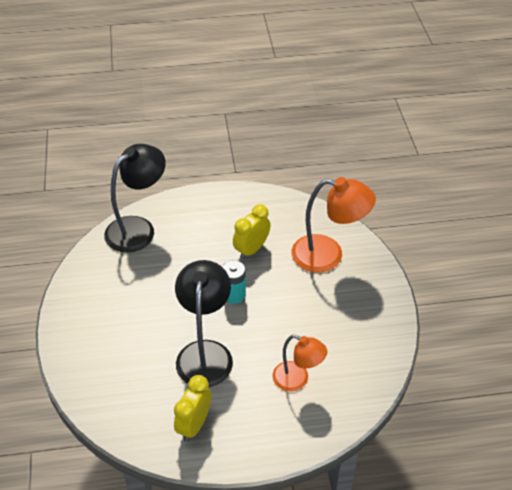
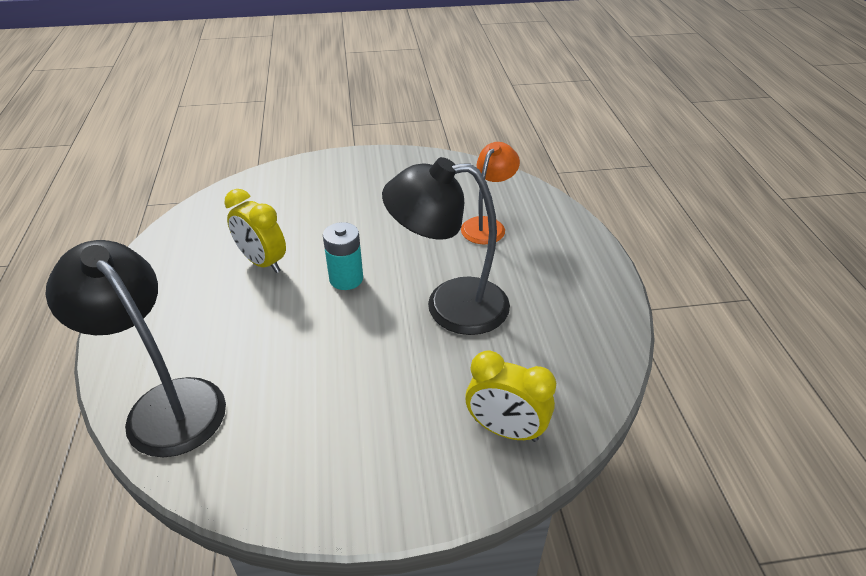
camera: 90 degrees left, 5 degrees down
yellow clock [174,375,211,441] -> yellow clock moved to [465,350,556,442]
orange lamp [292,177,376,273] -> none

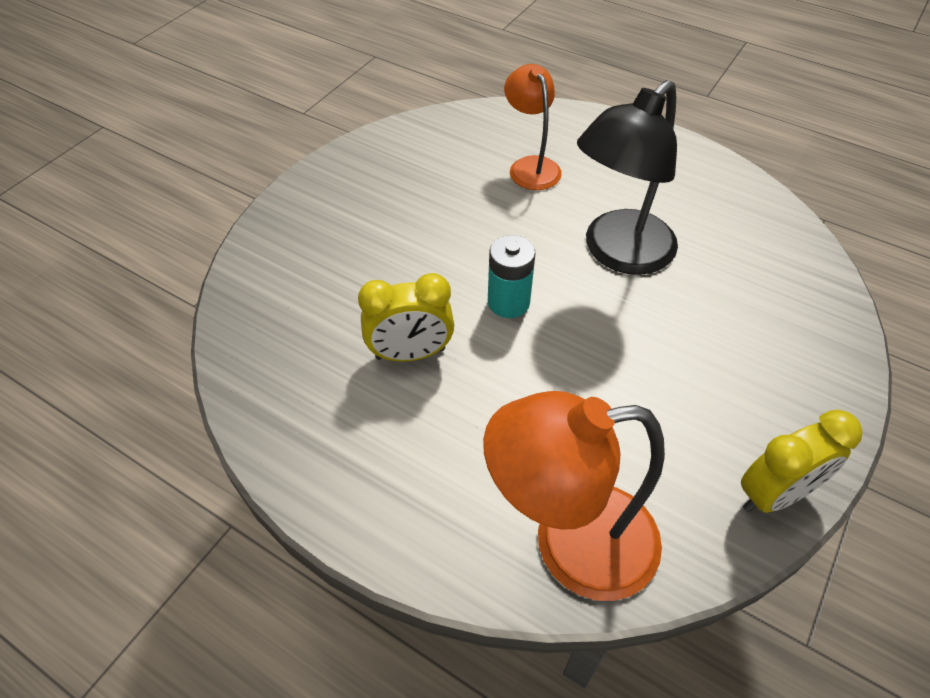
camera: 50 degrees left, 10 degrees up
black lamp [45,240,226,457] -> orange lamp [483,391,665,601]
yellow clock [465,350,556,442] -> yellow clock moved to [741,410,863,513]

